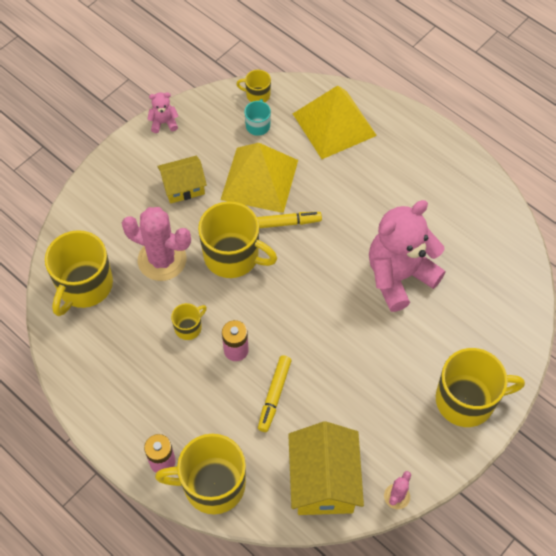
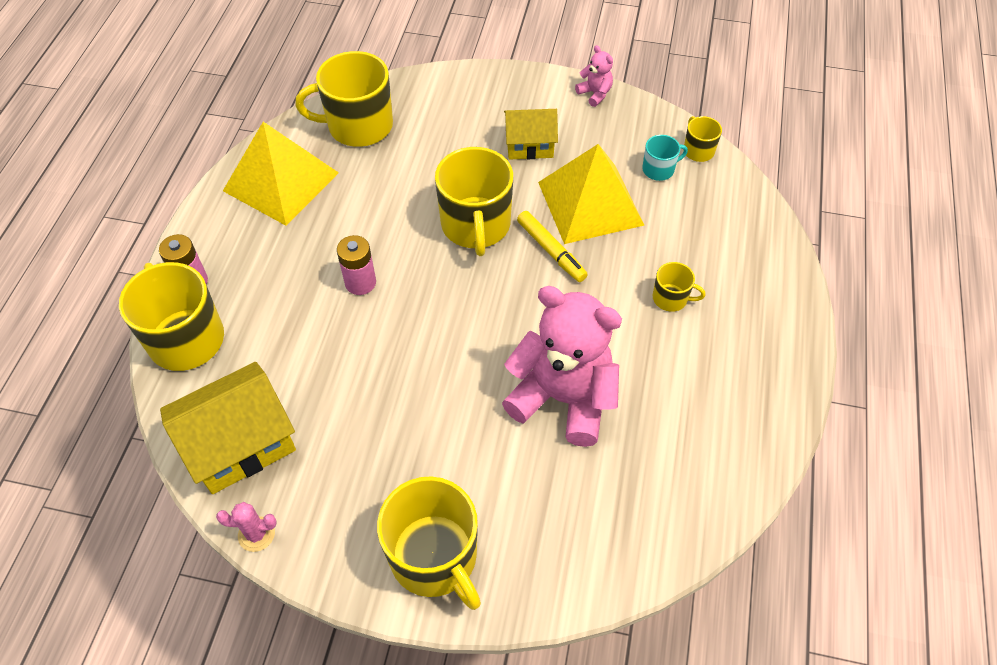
camera: 60 degrees right, 5 degrees down
pink cactus [122,207,191,281] -> none
yellow house [157,156,207,204] -> yellow house turned 45 degrees counterclockwise [504,109,558,160]
yellow mug [171,303,207,340] -> yellow mug moved to [653,262,705,312]
yellow marker [258,355,292,432] -> none
yellow pyramid [293,85,377,159] -> yellow pyramid moved to [223,122,339,225]

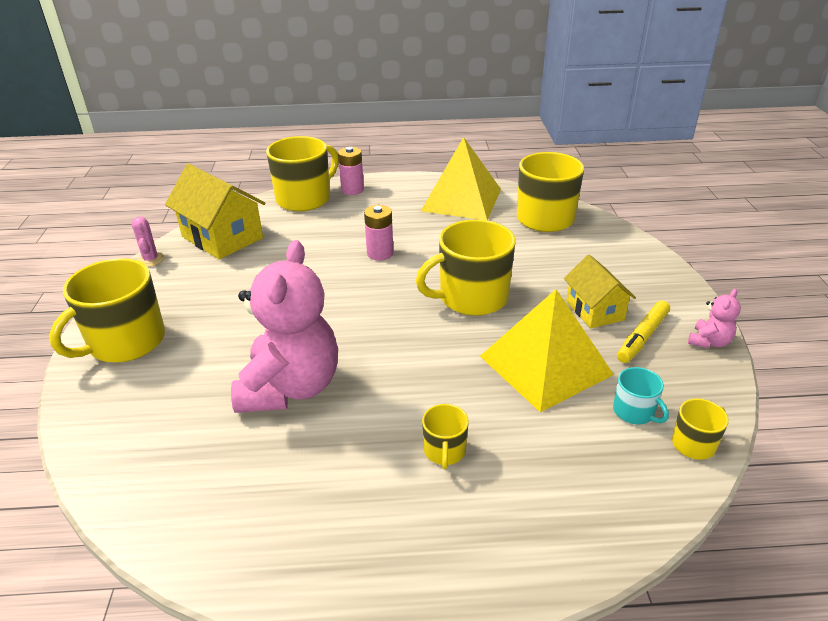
camera: 75 degrees right, 20 degrees down
yellow marker [517,211,588,282] -> yellow marker moved to [617,300,670,363]

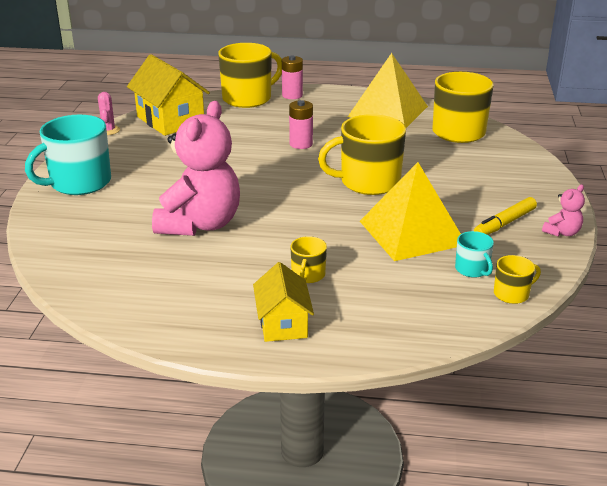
camera: 10 degrees right, 5 degrees down
yellow mug [49,258,165,363] -> turquoise mug [25,115,111,195]
yellow house [564,255,636,328] -> yellow house moved to [253,262,314,342]

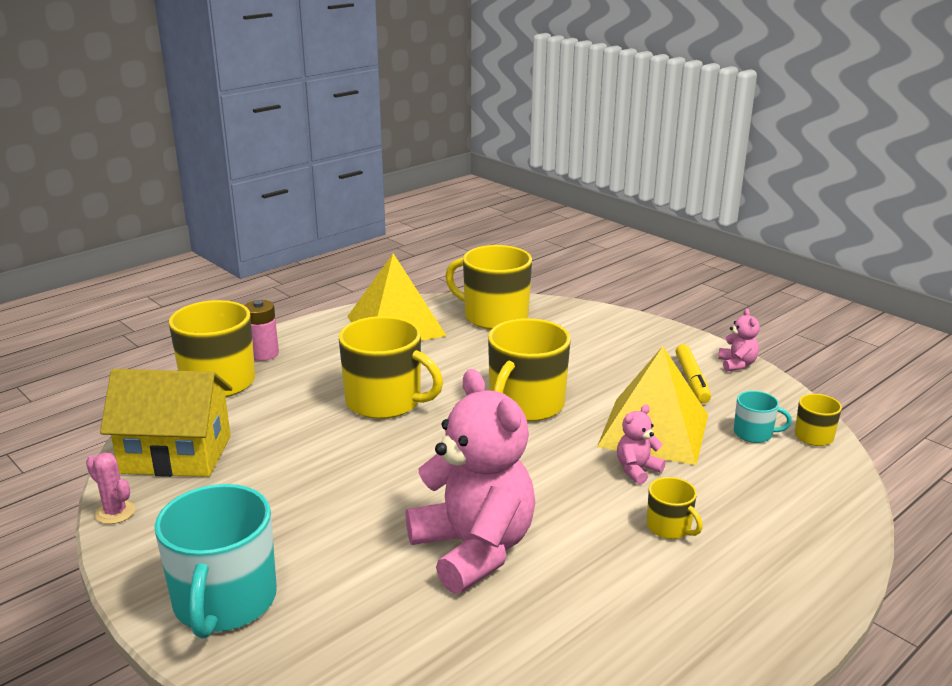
camera: 50 degrees left, 5 degrees down
yellow house [253,262,314,342] -> none
pink battery [289,100,313,149] -> yellow mug [339,316,443,419]
none -> pink teddy bear [617,405,666,484]

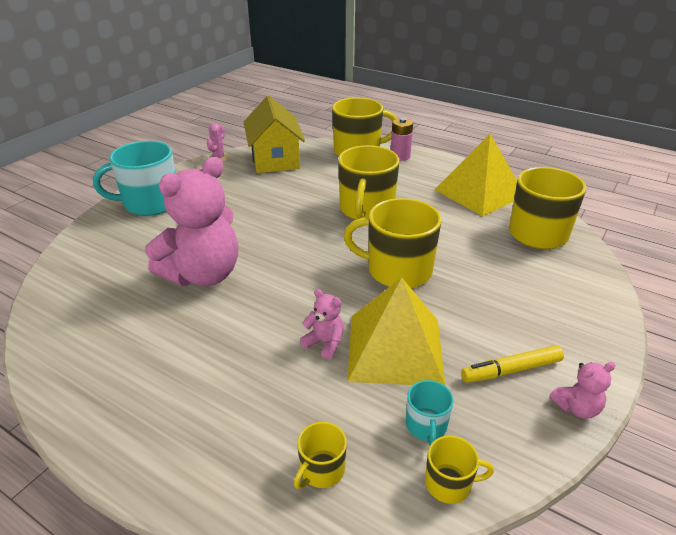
camera: 75 degrees right, 10 degrees up
yellow mug [647,477,703,539] -> yellow mug moved to [294,422,347,489]

